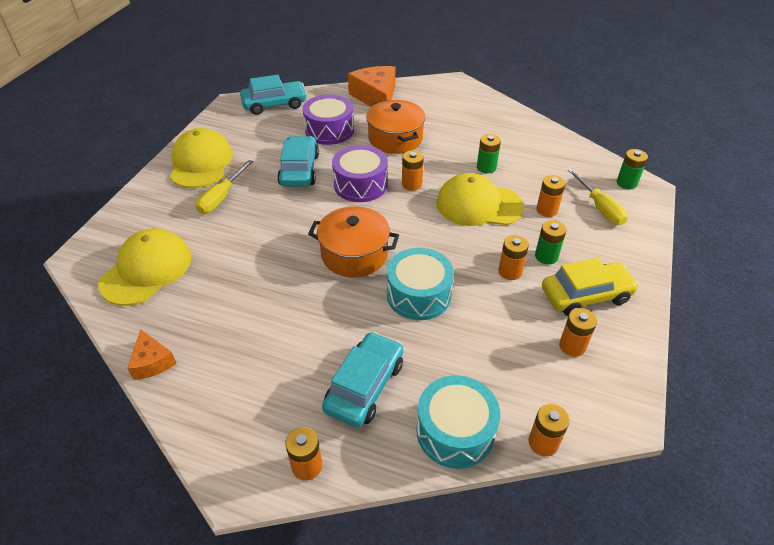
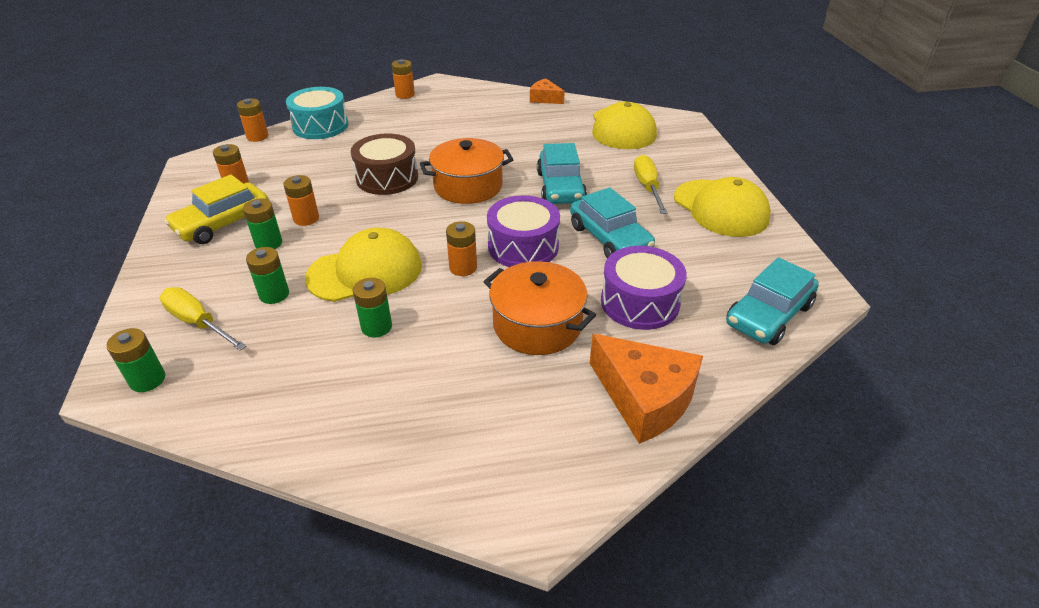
camera: 150 degrees right, 5 degrees down
turquoise car [322,332,403,427] -> turquoise car moved to [537,143,587,204]
turquoise drum [387,248,454,320] -> brown drum [351,133,418,195]
orange battery [536,175,565,217] -> green battery [246,247,289,304]

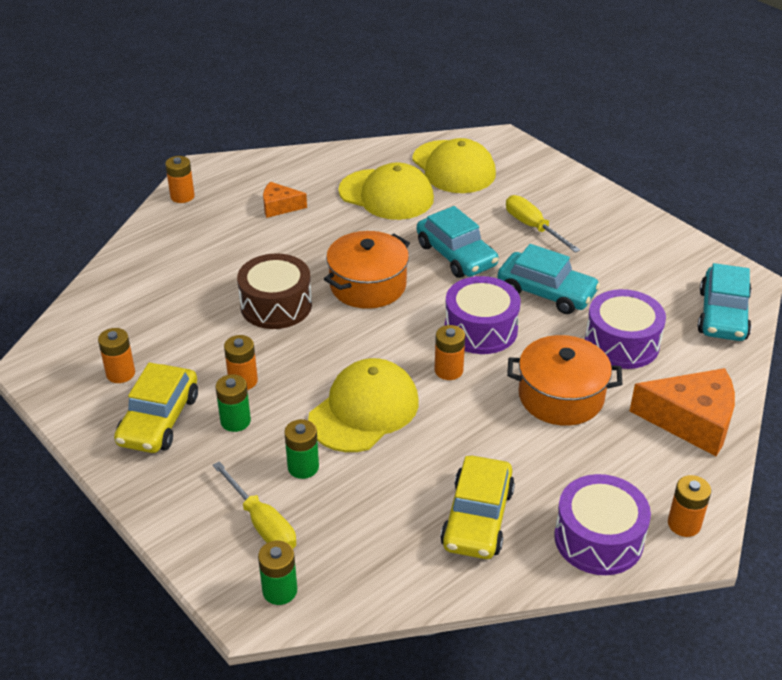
camera: 30 degrees left, 0 degrees up
yellow screwdriver [160,287,246,351] -> yellow screwdriver turned 135 degrees counterclockwise [213,461,296,549]
orange battery [237,99,269,142] -> orange battery moved to [668,475,711,537]
turquoise drum [286,87,349,139] -> none
green battery [353,278,392,337] -> none
orange cheese [530,78,565,104] -> orange cheese moved to [263,182,307,218]
yellow cap [674,177,771,237] -> yellow cap moved to [338,162,434,220]
none -> yellow car [440,456,515,559]
none -> purple drum [554,474,651,575]

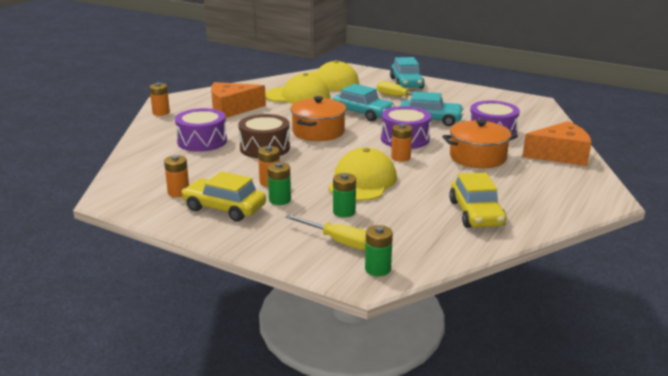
camera: 20 degrees left, 15 degrees down
yellow car [114,362,198,453] -> yellow car turned 120 degrees clockwise [182,171,266,222]
orange cheese [263,182,307,218] -> orange cheese [211,82,266,118], size x1.82
purple drum [554,474,651,575] -> purple drum moved to [175,108,227,152]
orange battery [668,475,711,537] -> none
turquoise car [697,263,752,341] -> turquoise car moved to [390,57,425,89]

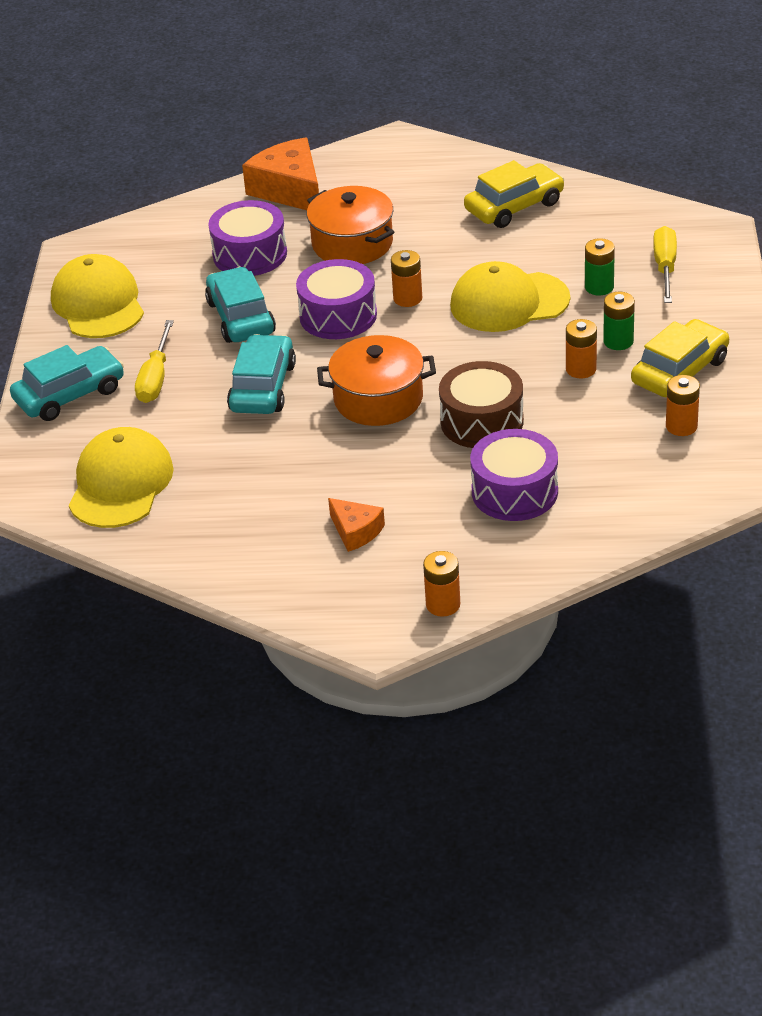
camera: 115 degrees left, 15 degrees up
yellow car [182,171,266,222] -> yellow car turned 135 degrees counterclockwise [631,319,729,397]
orange cheese [211,82,266,118] -> orange cheese [328,498,385,552], size x0.55
yellow cap [265,73,330,104] -> yellow cap moved to [51,254,144,338]
green battery [365,225,393,276] -> none

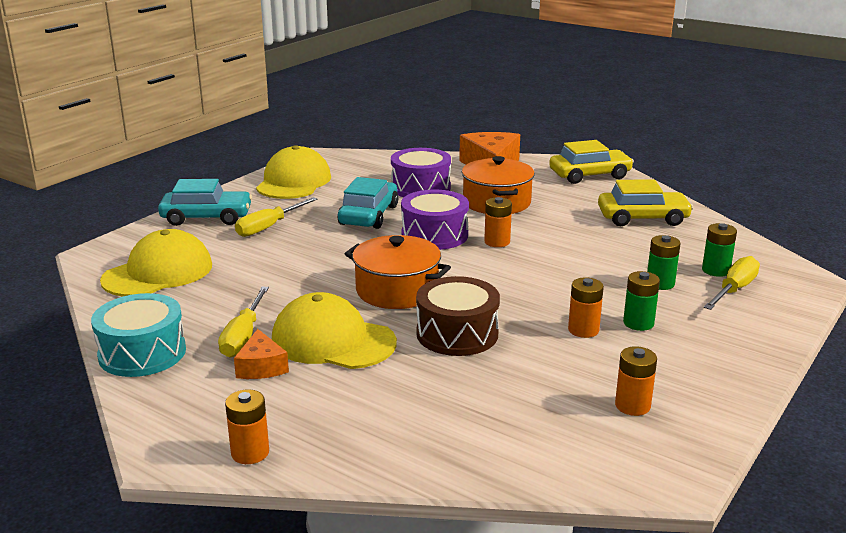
camera: 30 degrees right, 15 degrees down
turquoise car [227,334,296,414] -> none
yellow cap [450,261,570,332] -> yellow cap moved to [272,292,397,369]
purple drum [470,429,558,521] -> none
yellow car [631,319,729,397] -> yellow car moved to [549,140,634,184]
none -> turquoise drum [91,293,186,377]
none -> yellow screwdriver [218,286,269,358]
none -> green battery [702,223,737,277]

